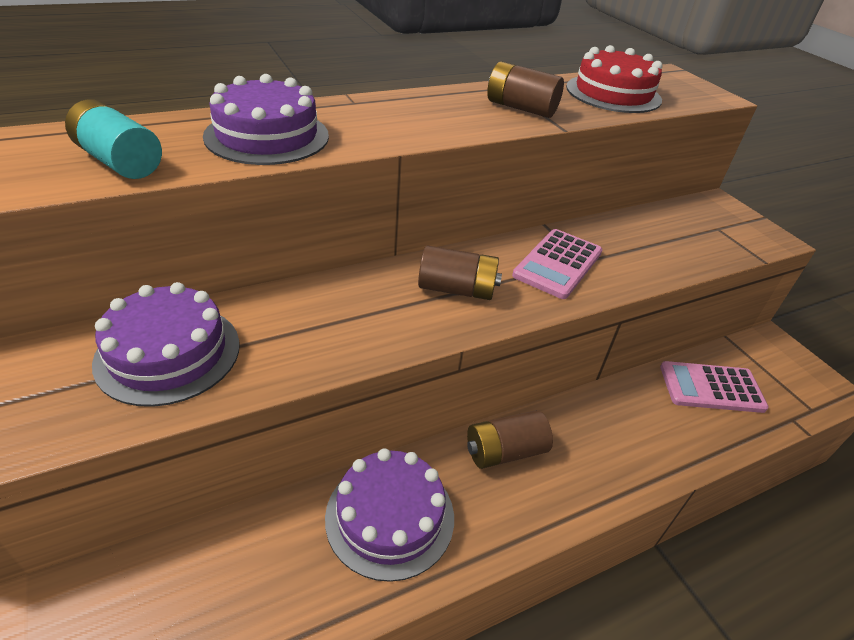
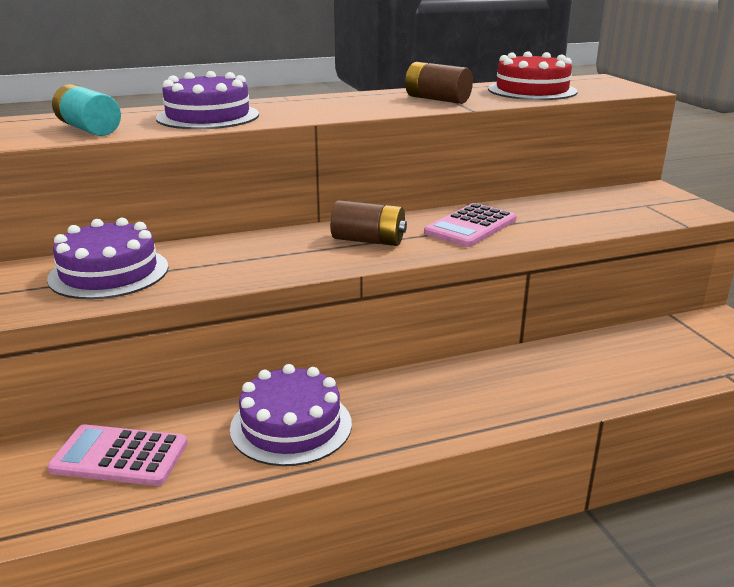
camera: 10 degrees right, 15 degrees down
brown battery [467,410,553,469] -> none
pink calculator [660,361,769,413] -> pink calculator moved to [47,424,188,486]

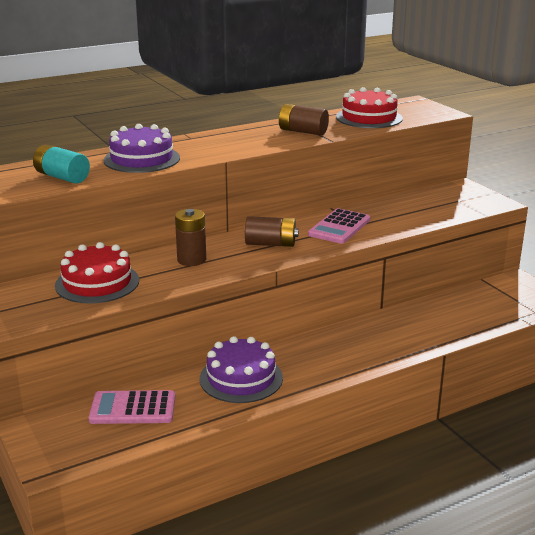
camera: 10 degrees left, 0 degrees up
purple cake [47,218,169,300] -> red cake [55,242,139,304]
none -> brown battery [175,209,206,266]

